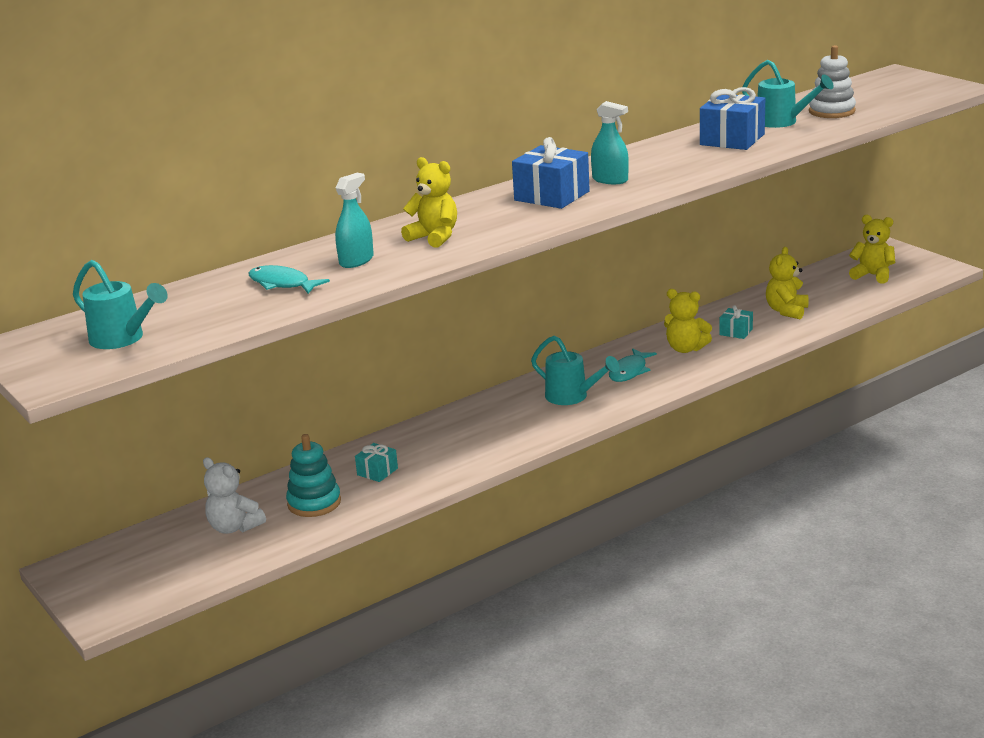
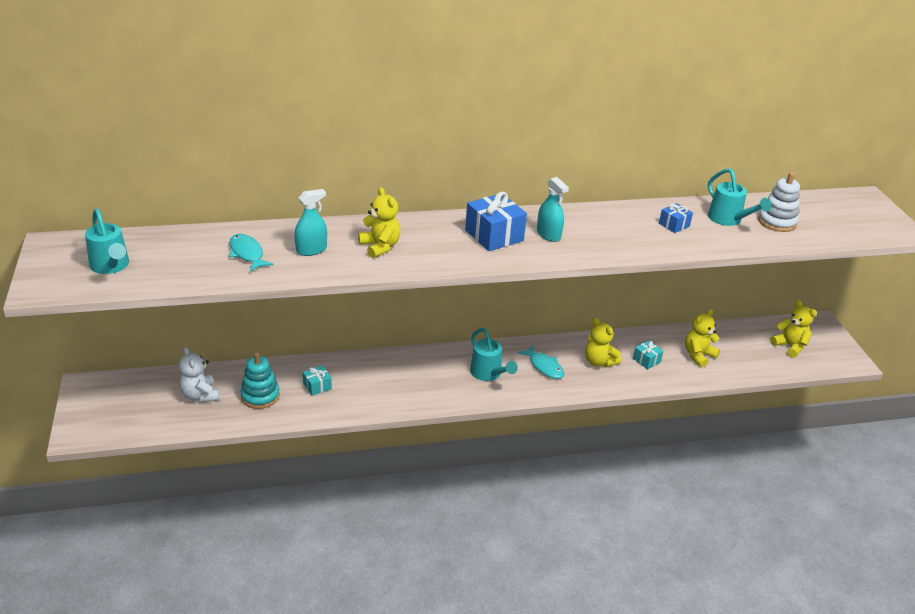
camera: 20 degrees right, 10 degrees up
turquoise fish [609,348,657,382] -> turquoise fish turned 90 degrees counterclockwise [518,346,564,379]
blue gift [700,87,765,150] -> blue gift [659,203,693,233], size x0.53

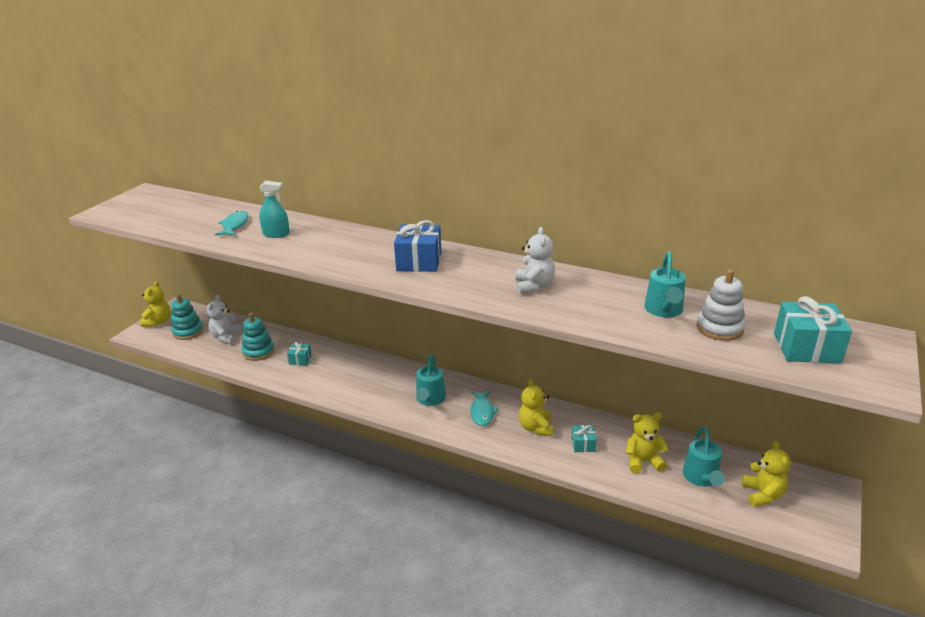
camera: 40 degrees right, 5 degrees down
turquoise watering can [85,208,129,274] -> turquoise watering can moved to [683,426,725,487]
yellow teddy bear [358,187,401,258] -> yellow teddy bear moved to [140,281,171,327]
turquoise spray bottle [537,177,569,242] -> none
blue gift [659,203,693,233] -> none
none -> turquoise stacking toy [171,294,203,340]
none -> white teddy bear [516,227,555,294]
none -> turquoise gift [774,296,852,363]

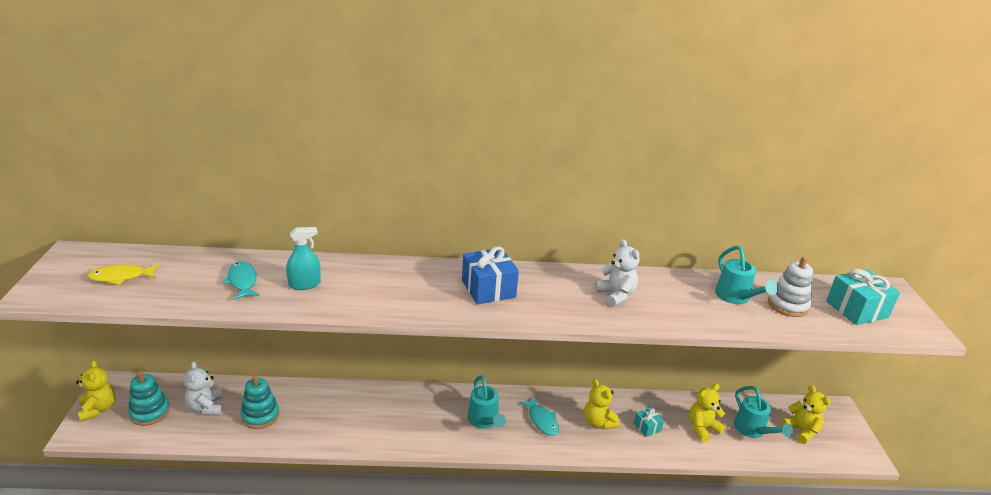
camera: 30 degrees left, 0 degrees up
turquoise gift [287,342,312,365] -> none
none -> yellow fish [88,264,159,285]

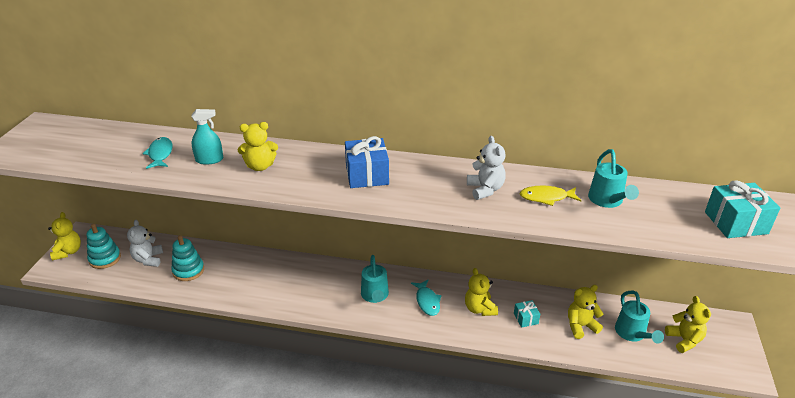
camera: 15 degrees right, 5 degrees up
yellow fish [88,264,159,285] -> yellow fish moved to [520,185,581,206]
white stacking toy [768,256,813,317] -> none
none -> yellow teddy bear [238,122,278,171]

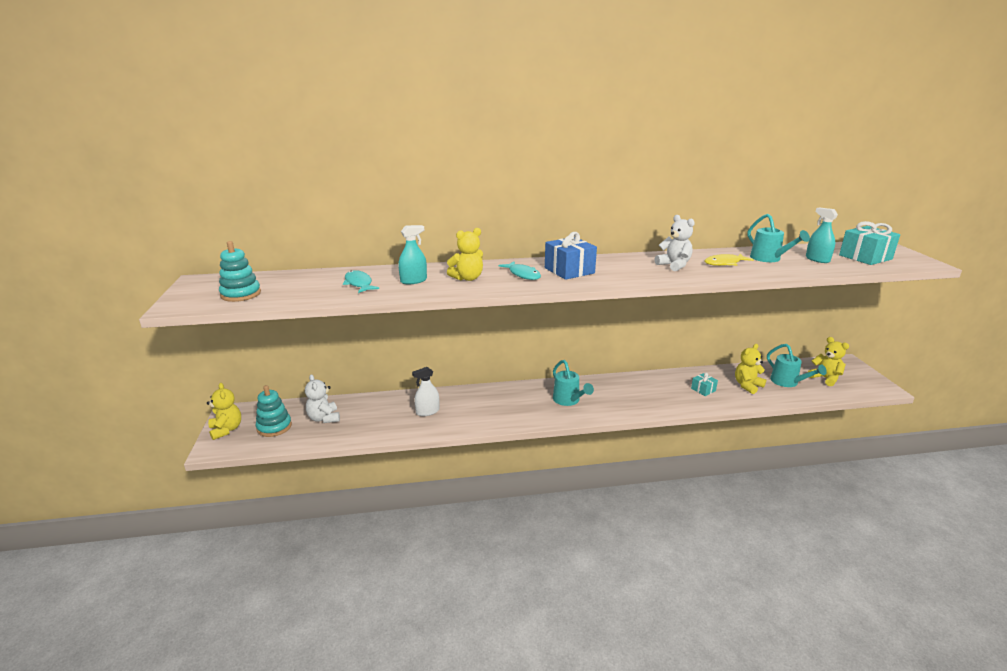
camera: 20 degrees left, 10 degrees down
turquoise stacking toy [171,235,204,281] -> turquoise stacking toy moved to [219,241,261,302]
turquoise fish [411,279,441,316] -> turquoise fish moved to [498,261,541,280]
yellow teddy bear [465,268,498,316] -> none
none -> white spray bottle [412,367,439,416]
none -> turquoise spray bottle [806,208,838,263]

